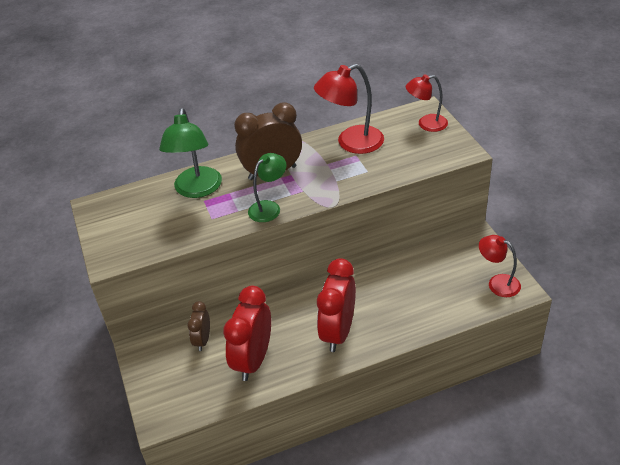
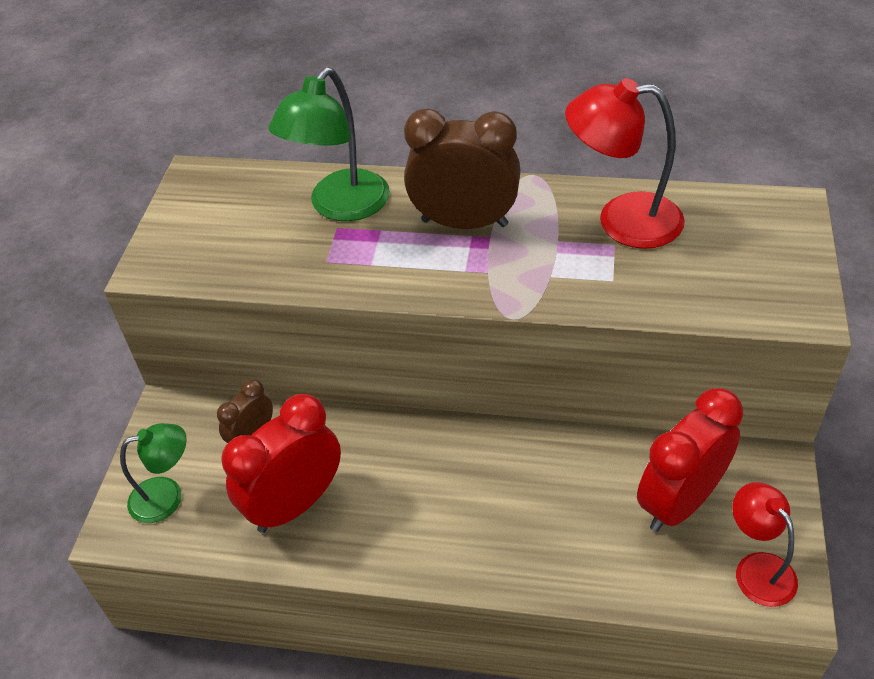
camera: 30 degrees right, 5 degrees up
green lamp [248,153,286,222] -> green lamp moved to [120,423,187,523]
red clock [317,258,356,352] -> red clock moved to [637,388,743,532]
red lamp [406,74,448,132] -> none

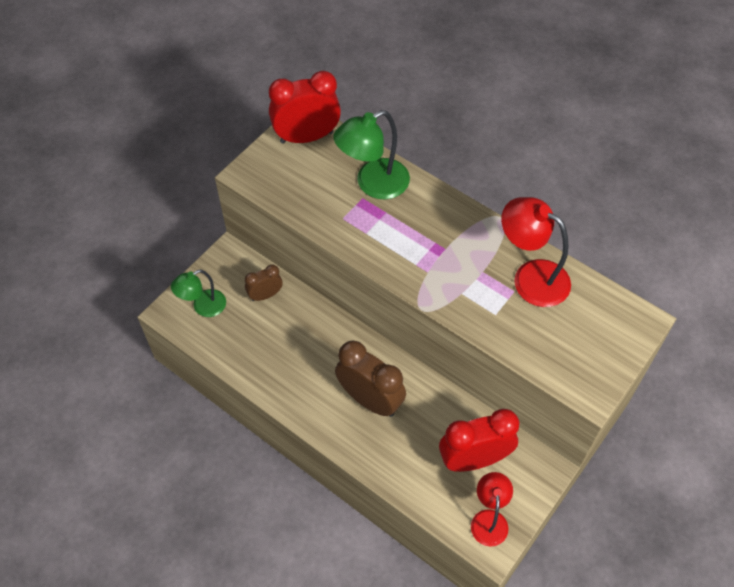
camera: 25 degrees right, 10 degrees up
green lamp [120,423,187,523] -> green lamp turned 135 degrees clockwise [171,270,226,317]
red clock [221,394,341,533] -> red clock moved to [269,71,341,144]
brown clock [404,108,521,229] -> brown clock moved to [335,341,406,417]

